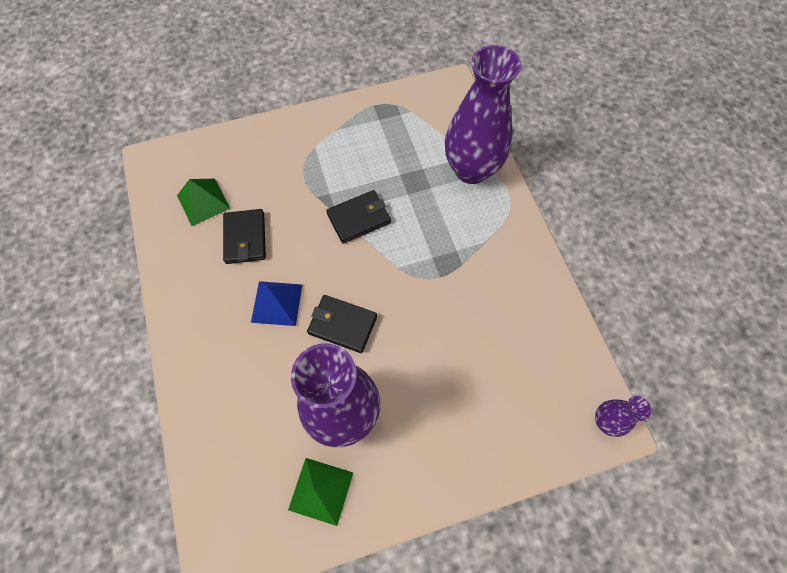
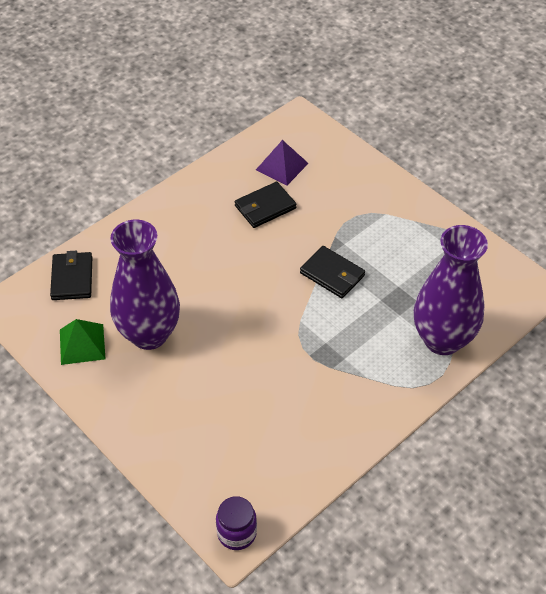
camera: 65 degrees right, 15 degrees down
green pyramid [177,179,231,226] -> purple pyramid [256,140,309,186]
blue pyramid [251,281,302,326] -> none
black wallet [307,295,377,353] -> black wallet moved to [50,251,92,300]
purple vase [595,396,652,437] -> purple jar [216,496,257,550]

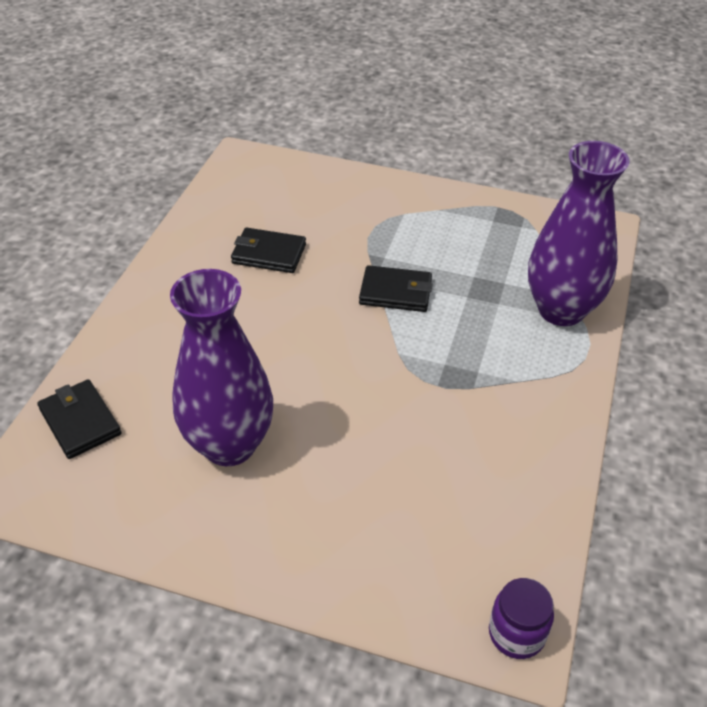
camera: 30 degrees left, 5 degrees down
green pyramid [60,319,106,365] -> none
black wallet [235,182,296,228] -> black wallet turned 75 degrees clockwise [231,228,306,273]
purple pyramid [256,140,309,186] -> none

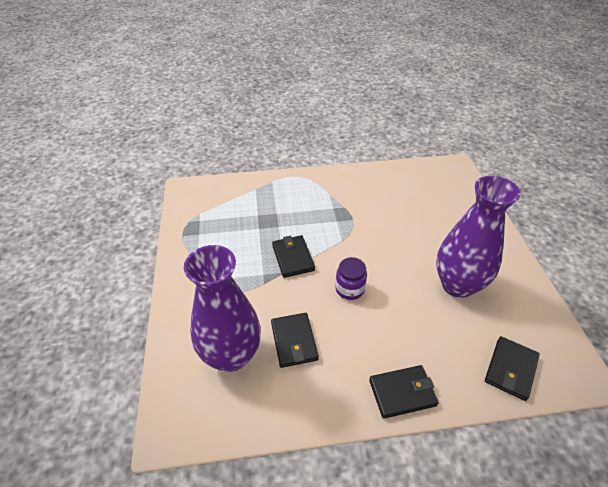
camera: 115 degrees left, 0 degrees up
purple jar [489,578,554,659] -> purple jar moved to [335,257,367,300]
purple vase [528,141,630,326] -> purple vase moved to [184,245,261,372]
none -> black wallet [369,365,439,419]

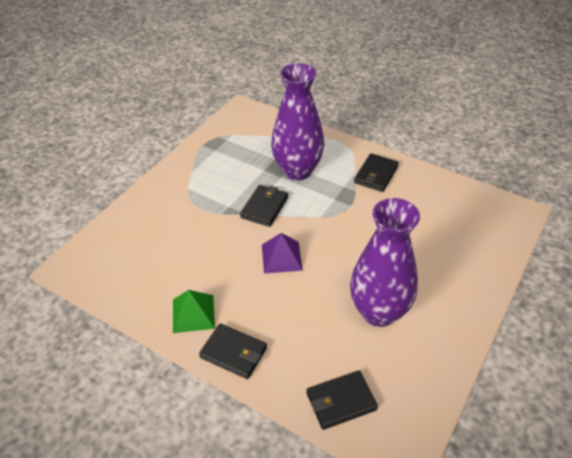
camera: 40 degrees right, 0 degrees up
purple vase [184,245,261,372] -> purple vase moved to [271,63,324,181]
black wallet [271,313,319,368] -> black wallet moved to [354,153,399,192]
purple jar [335,257,367,300] -> purple pyramid [262,233,303,274]
none -> green pyramid [173,290,215,333]

